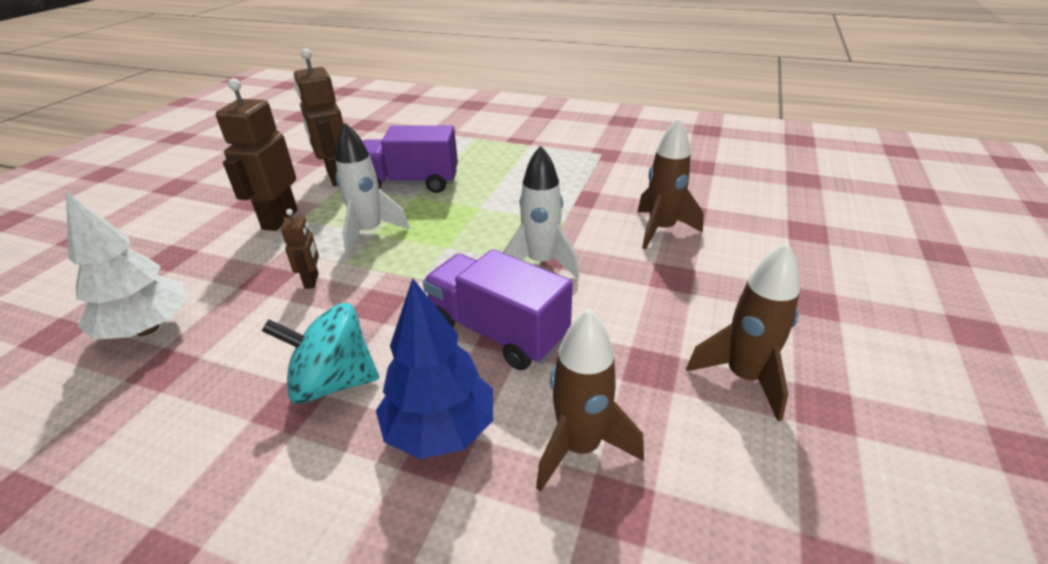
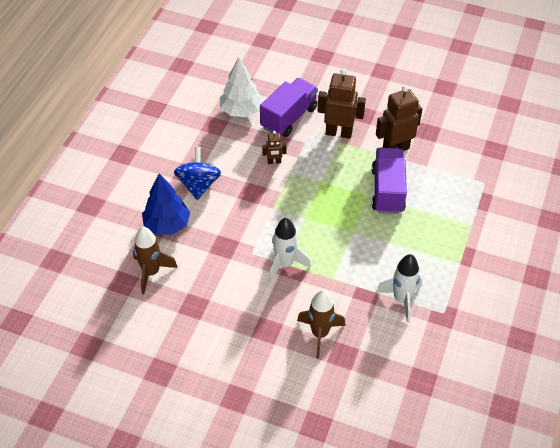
camera: 90 degrees right, 15 degrees up
turquoise spinning top [262,303,379,404] -> blue spinning top [174,147,221,200]
white rocket [335,122,410,255] -> white rocket moved to [376,254,422,323]
purple truck [423,249,573,370] -> purple truck moved to [260,78,318,137]
brown rocket [686,242,800,421] -> none

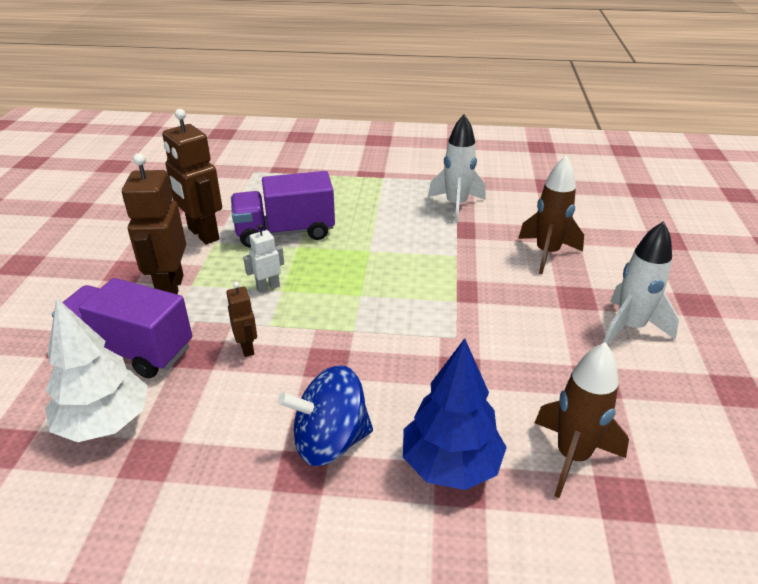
camera: 105 degrees left, 15 degrees down
white rocket [268,218,311,282] -> white rocket moved to [603,221,679,345]
none -> white robot [243,224,284,293]

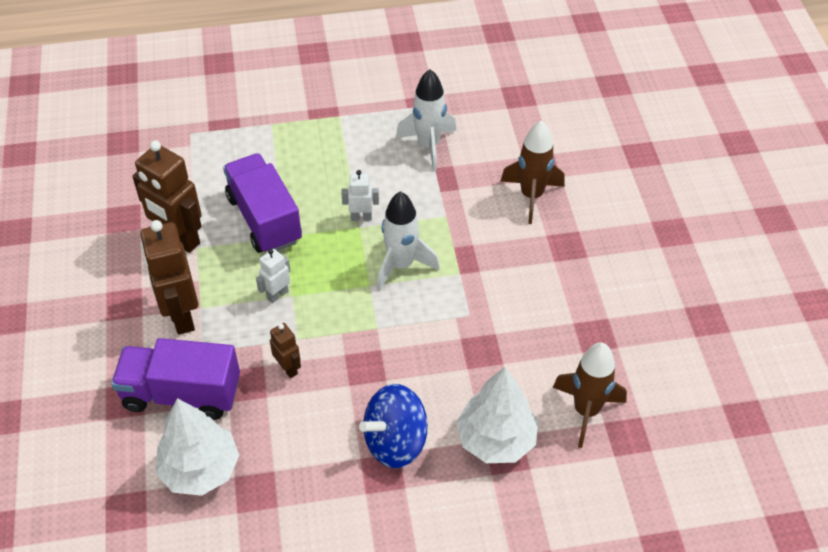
camera: 15 degrees left, 15 degrees up
purple truck [231,171,335,247] -> purple truck turned 90 degrees clockwise [223,153,302,253]
blue tree [403,338,507,490] -> white tree [456,367,538,463]
white rocket [603,221,679,345] -> white rocket moved to [377,191,440,291]
none -> white robot [341,170,379,221]

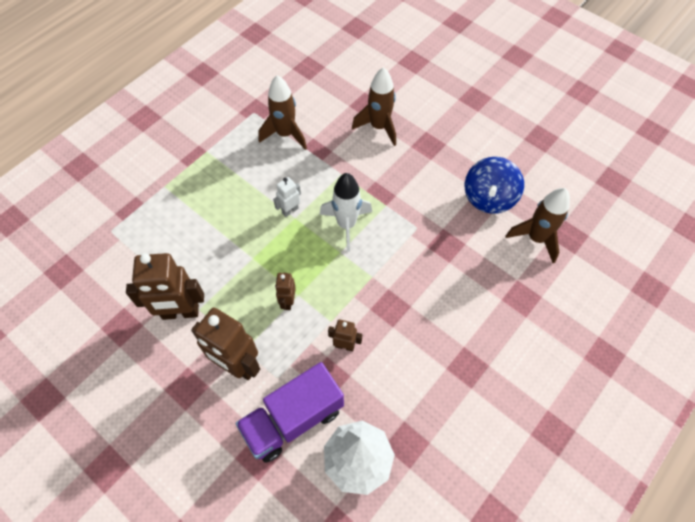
camera: 40 degrees left, 10 degrees up
purple truck [223,153,302,253] -> none
white robot [256,249,291,303] -> brown robot [275,273,296,310]
blue spinning top [359,384,428,468] -> blue spinning top moved to [465,157,524,214]
white rocket [396,69,456,172] -> brown rocket [258,75,307,150]
white tree [456,367,538,463] -> none

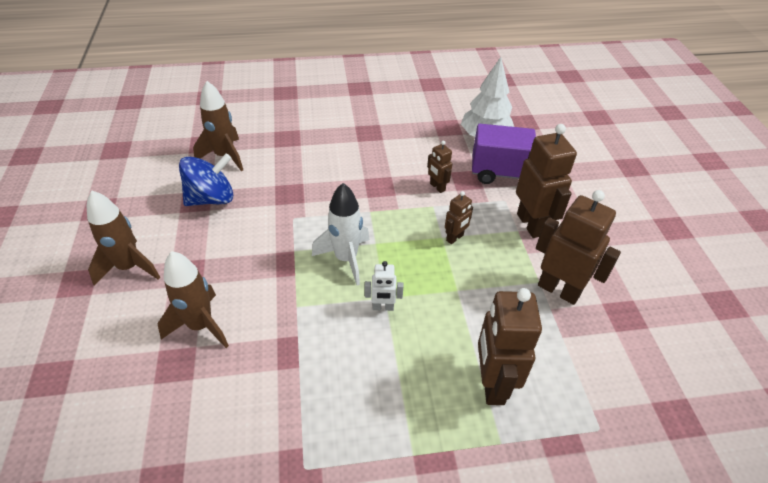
camera: 140 degrees left, 15 degrees down
brown rocket [258,75,307,150] -> brown rocket moved to [87,190,161,285]
none -> brown robot [478,288,542,405]

